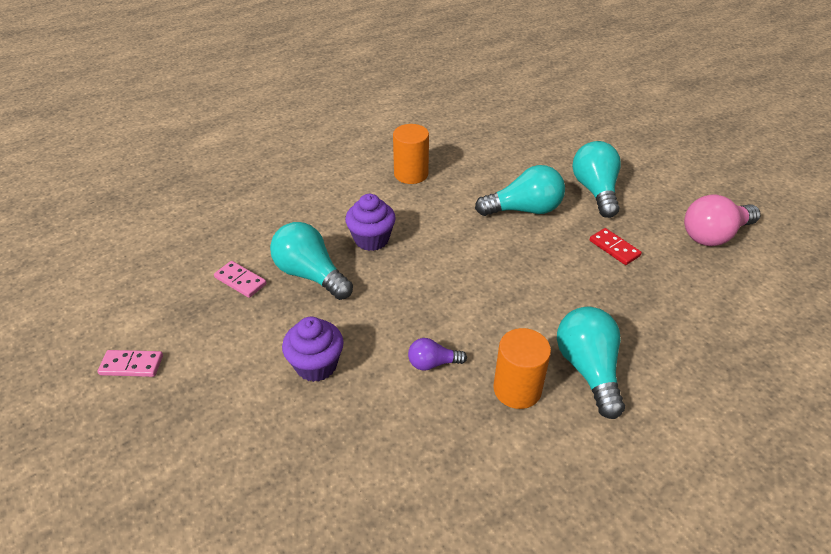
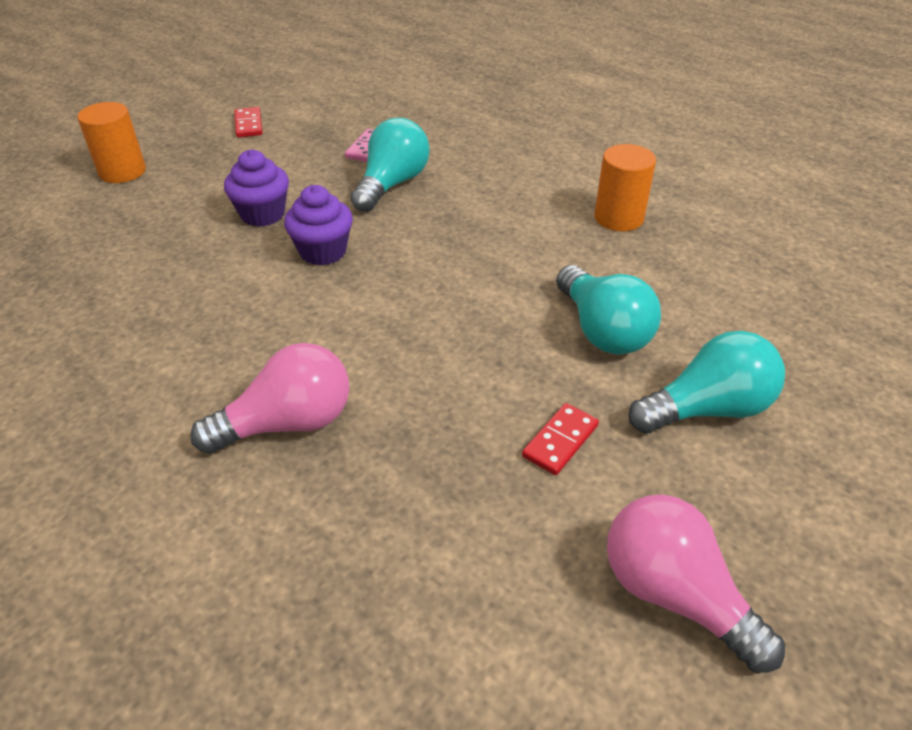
camera: 75 degrees right, 0 degrees up
pink domino [97,350,163,377] -> red domino [234,107,263,138]
purple cupcake [345,194,396,251] -> purple cupcake moved to [284,185,353,265]
purple light bulb [408,338,467,371] -> none
orange cylinder [493,328,551,409] -> orange cylinder moved to [77,102,146,183]
turquoise light bulb [557,307,625,419] -> pink light bulb [190,343,349,454]

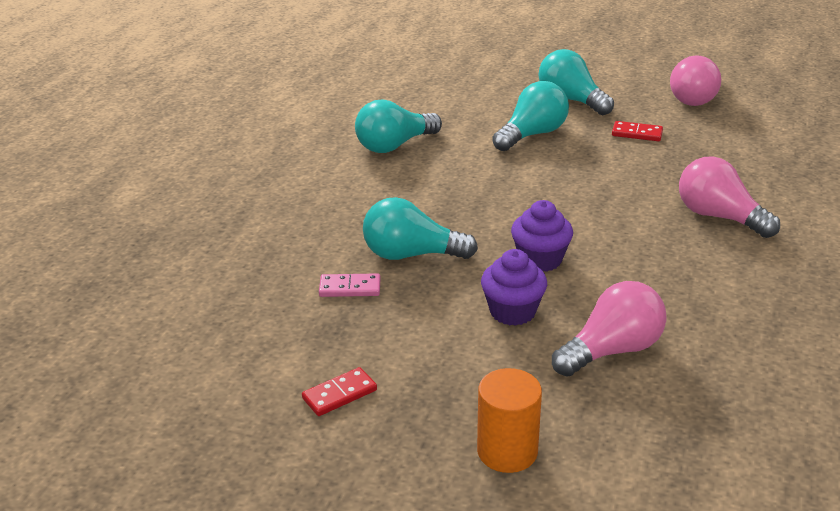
camera: 110 degrees left, 10 degrees down
orange cylinder [594,144,656,231] -> turquoise light bulb [355,100,442,153]
none -> pink light bulb [552,281,667,377]

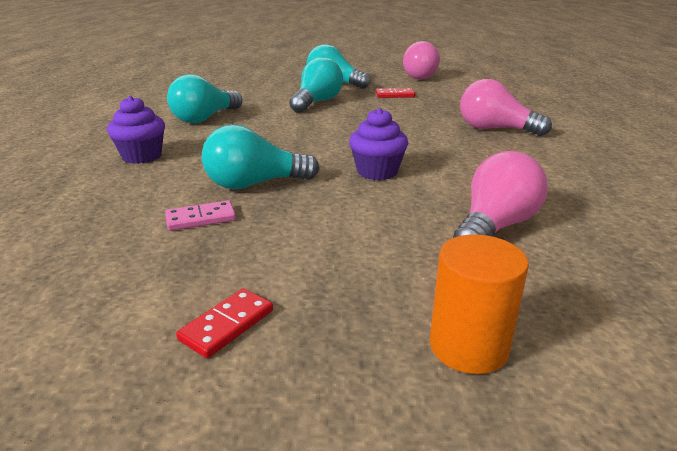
camera: 20 degrees left, 5 degrees down
purple cupcake [481,249,547,326] -> purple cupcake moved to [107,96,165,164]

